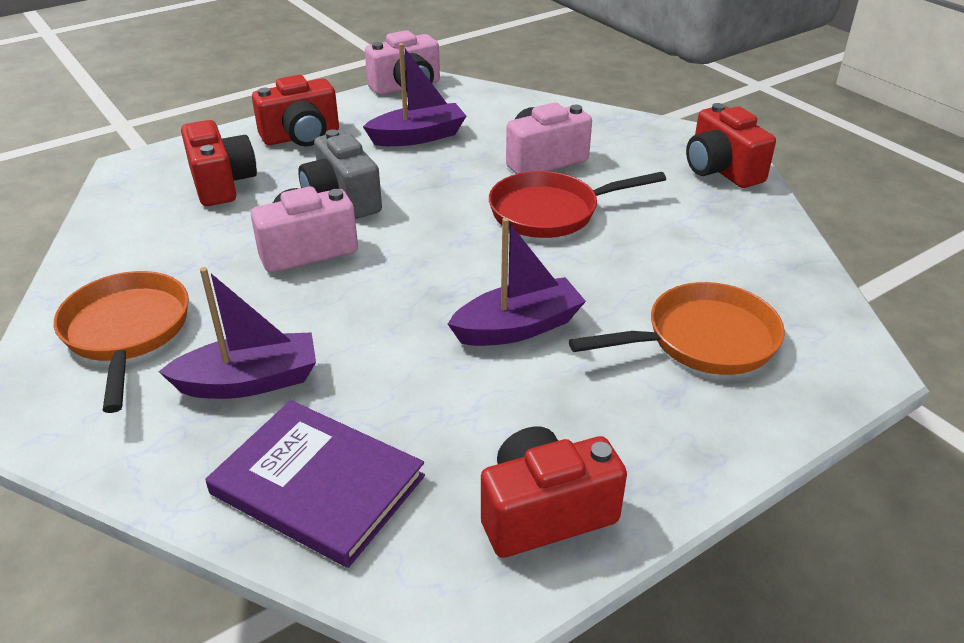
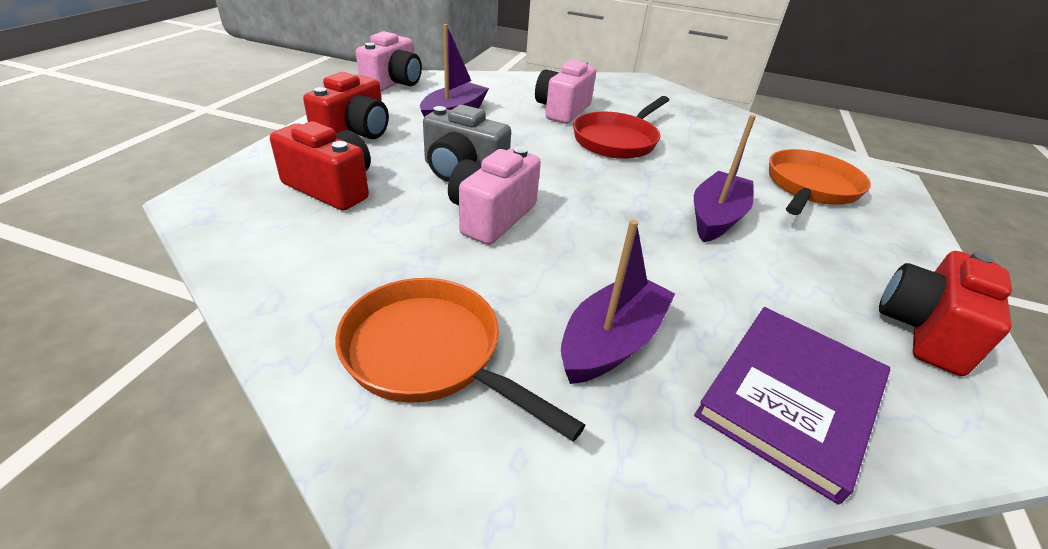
camera: 40 degrees left, 0 degrees up
purple book [205,400,425,568] -> purple book turned 45 degrees counterclockwise [694,307,890,504]
red camera [686,103,776,188] -> none

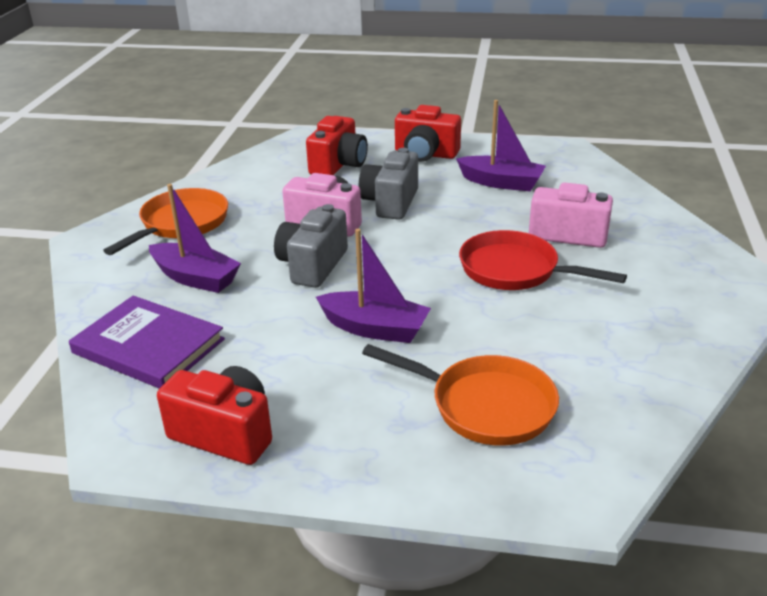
camera: 85 degrees right, 5 degrees down
pink camera [356,31,422,92] -> none
none -> grey camera [274,204,348,288]

